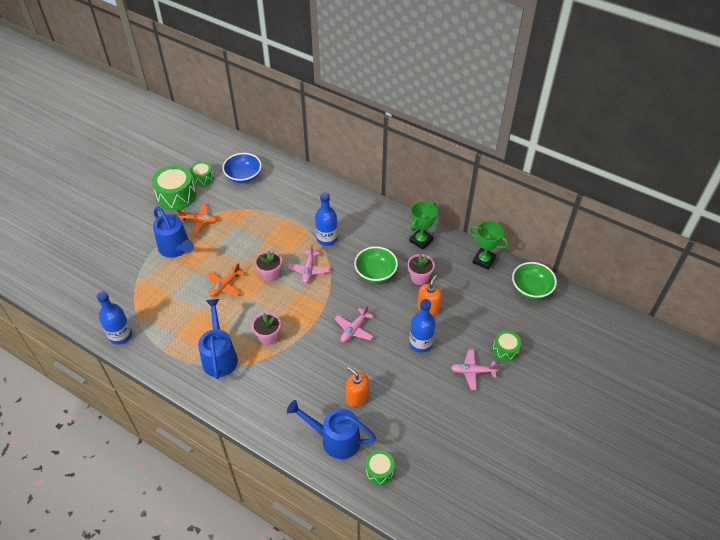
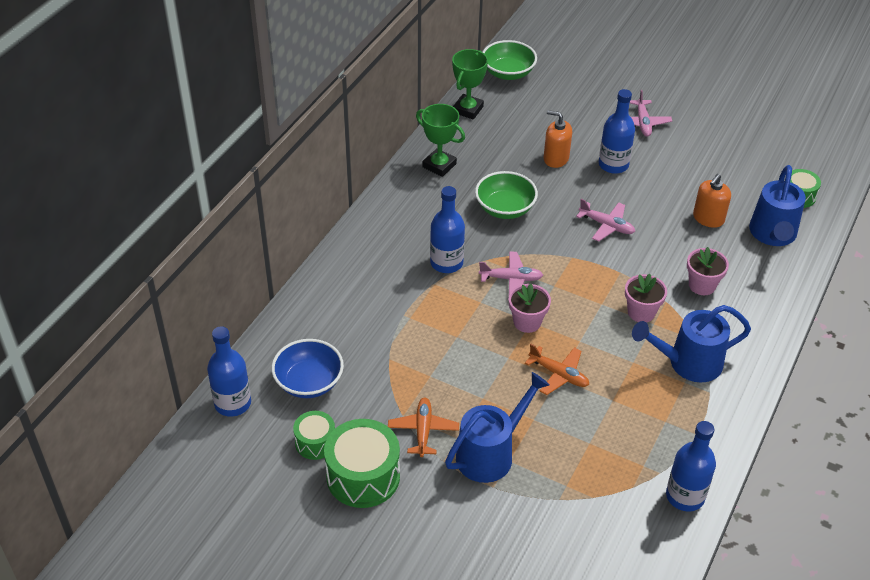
camera: 95 degrees left, 5 degrees down
pink flower pot [408,254,435,285] -> pink flower pot moved to [687,247,729,295]
green drum [493,331,521,361] -> none
none -> blue bottle [207,326,251,417]

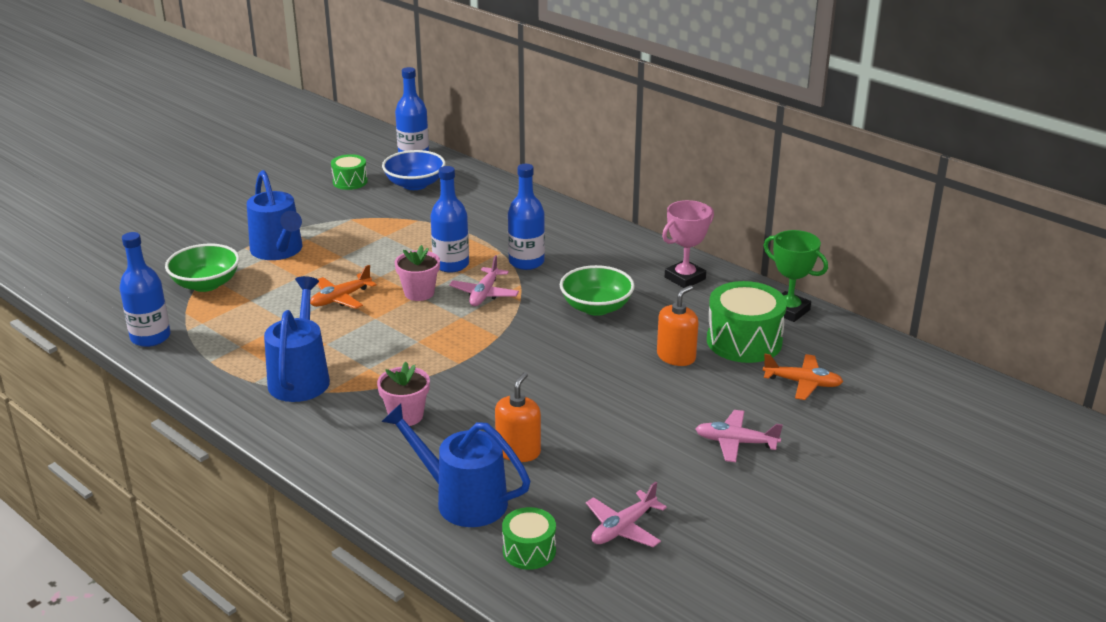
camera: 105 degrees right, 15 degrees down
green drum [324,419,400,508] -> green drum moved to [707,281,787,363]
orange plane [388,398,459,457] -> orange plane moved to [763,354,843,400]
green trophy [416,104,465,177] -> pink trophy [662,200,714,288]
green bowl [483,40,537,80] -> green bowl moved to [165,244,240,292]
pink plane [576,199,635,242] -> pink plane moved to [586,482,667,547]
blue bottle [599,89,635,174] -> blue bottle moved to [430,166,469,273]
pink flower pot [625,274,667,322] -> none
orange soap dispenser [693,174,731,228] -> orange soap dispenser turned 60 degrees clockwise [495,372,541,462]

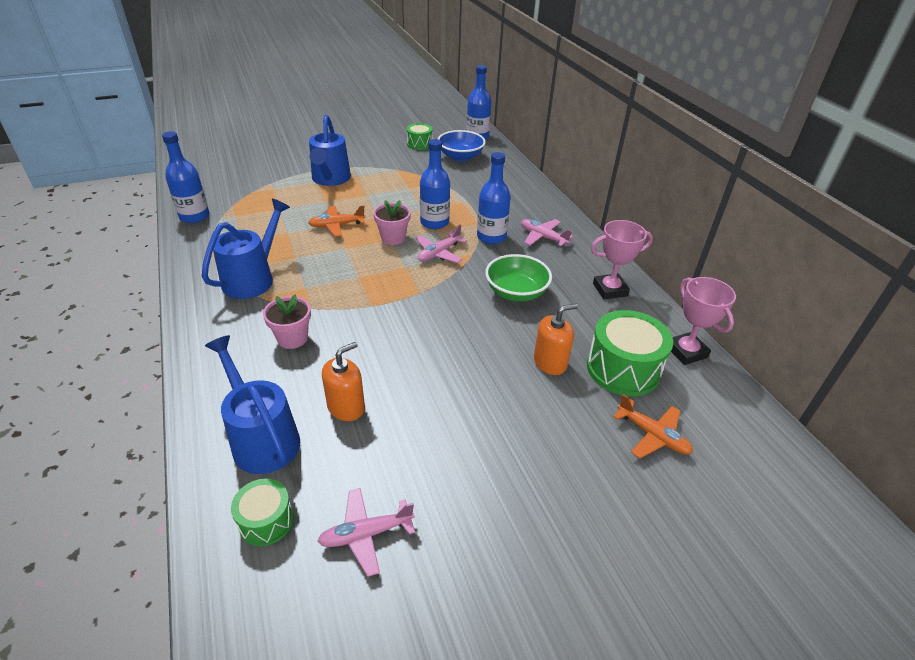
camera: 25 degrees right, 10 degrees up
green bowl [165,244,240,292] -> none
pink plane [696,410,783,462] -> pink plane moved to [521,219,573,246]
green trophy [764,230,828,322] -> pink trophy [671,277,736,365]

